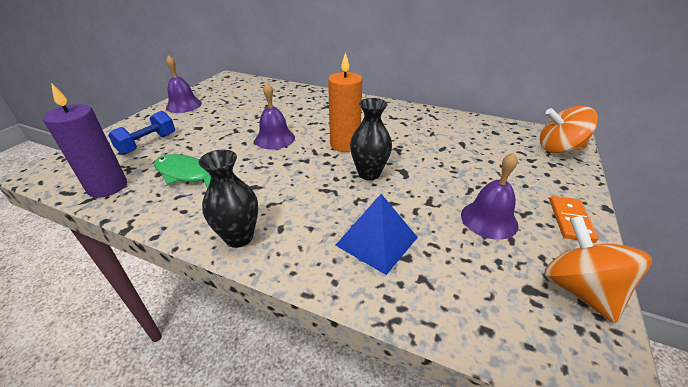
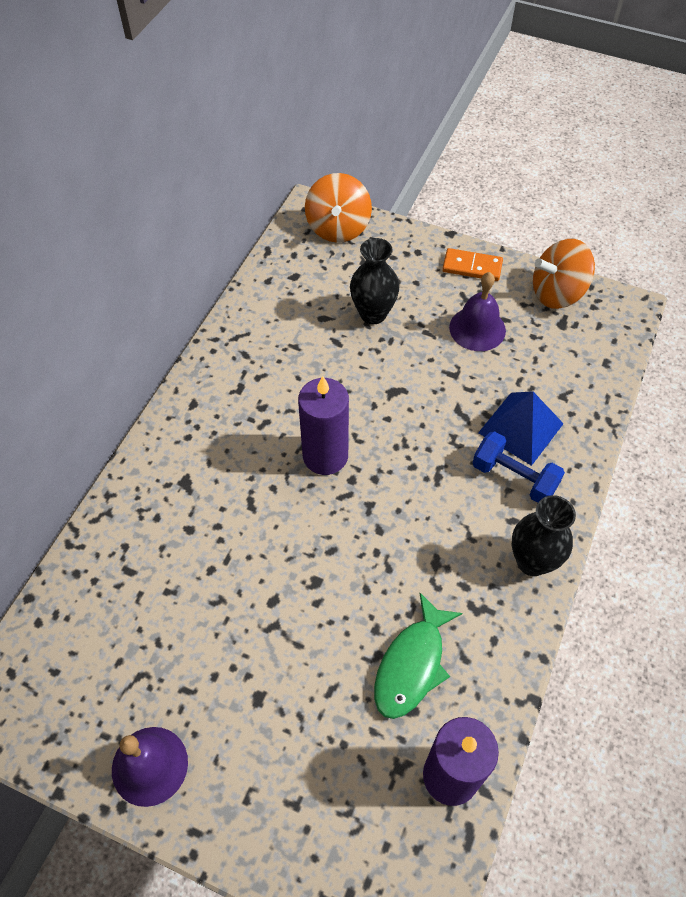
camera: 90 degrees left, 20 degrees up
blue dumbbell [108,111,175,155] -> blue dumbbell moved to [473,431,565,503]
purple bell [255,83,295,149] -> none
orange candle [328,52,362,152] -> purple candle [298,376,349,475]
black vase [350,98,392,180] -> black vase moved to [350,238,399,324]

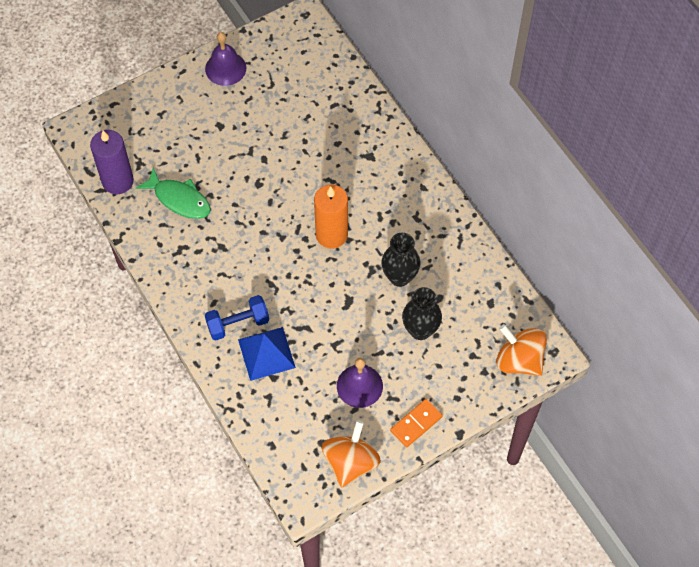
camera: 125 degrees right, 5 degrees up
purple candle [298,376,349,475] -> orange candle [314,185,348,249]
green fish [374,593,463,719] -> green fish turned 150 degrees clockwise [136,167,211,219]
black vase [512,495,576,576] -> black vase moved to [381,233,420,287]

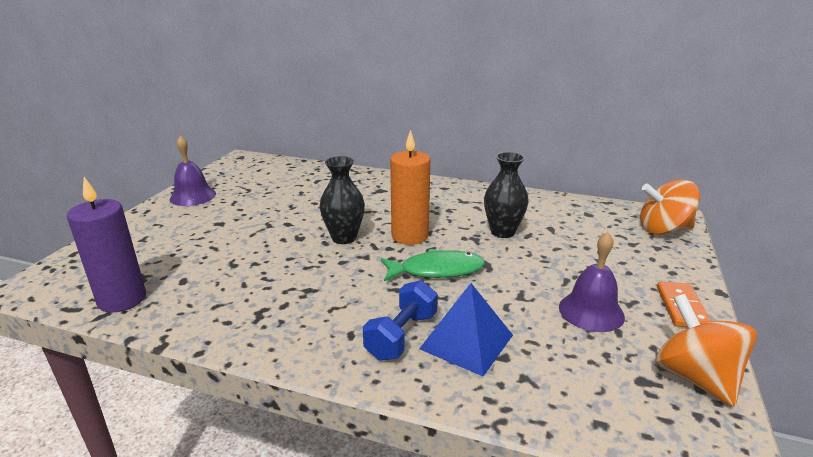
camera: 40 degrees left, 35 degrees down
green fish [136,167,211,219] -> green fish moved to [381,249,485,281]
black vase [402,287,442,340] -> black vase moved to [320,156,365,244]

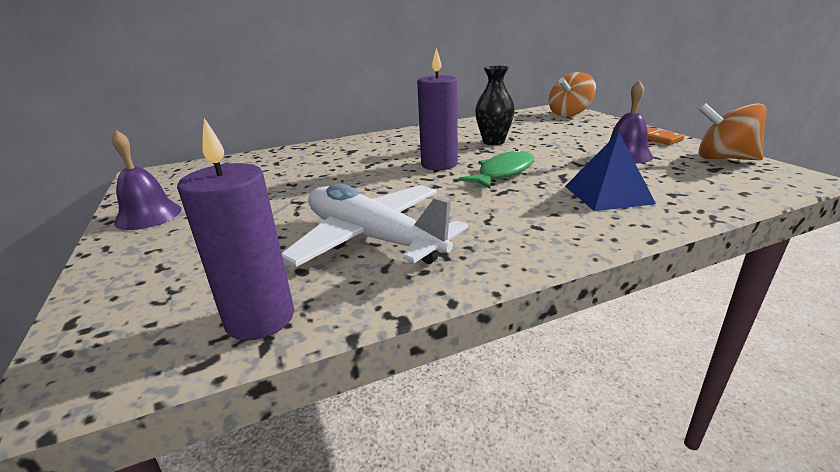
camera: 40 degrees left, 0 degrees up
black vase [320,156,365,244] -> none
blue dumbbell [363,280,438,361] -> none
orange candle [390,130,430,245] -> purple candle [417,48,458,170]
none -> white plane [282,184,468,267]

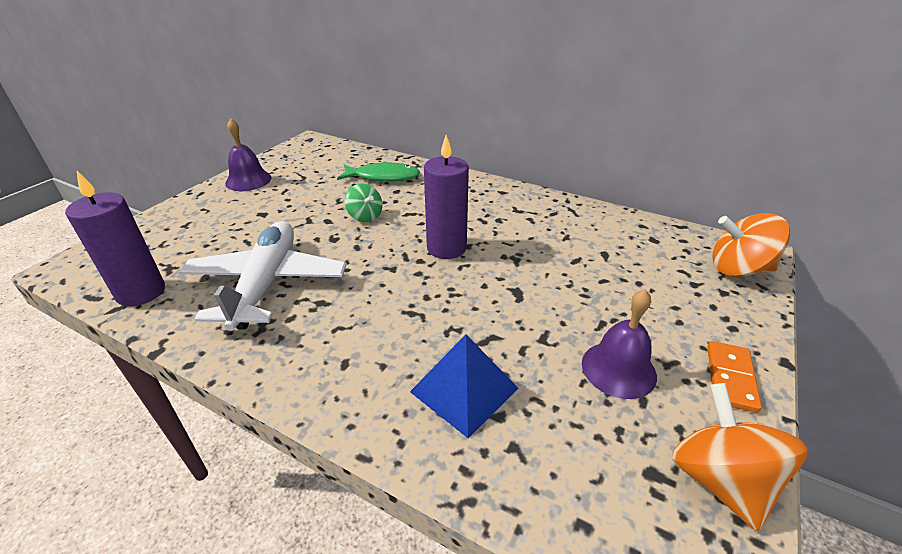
camera: 50 degrees right, 10 degrees up
green fish [458,149,534,189] -> green fish moved to [337,161,420,182]
black vase [475,66,515,145] -> none
none -> green spinning top [345,184,383,222]

